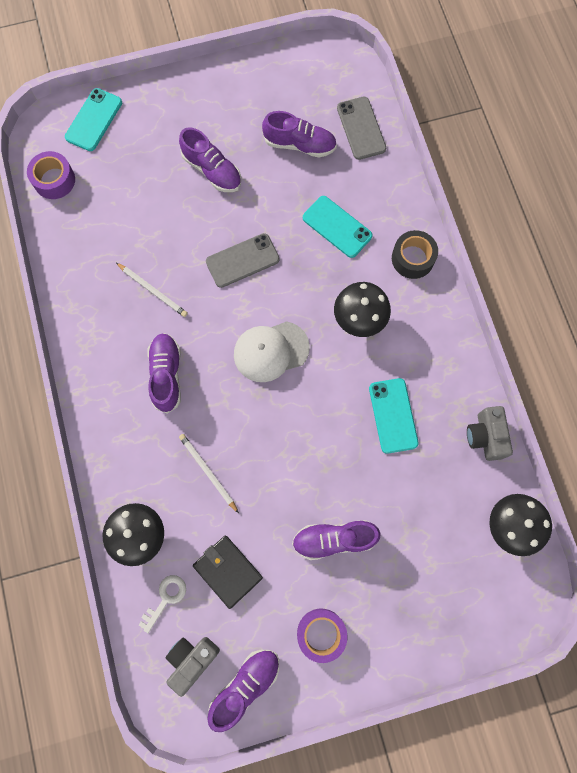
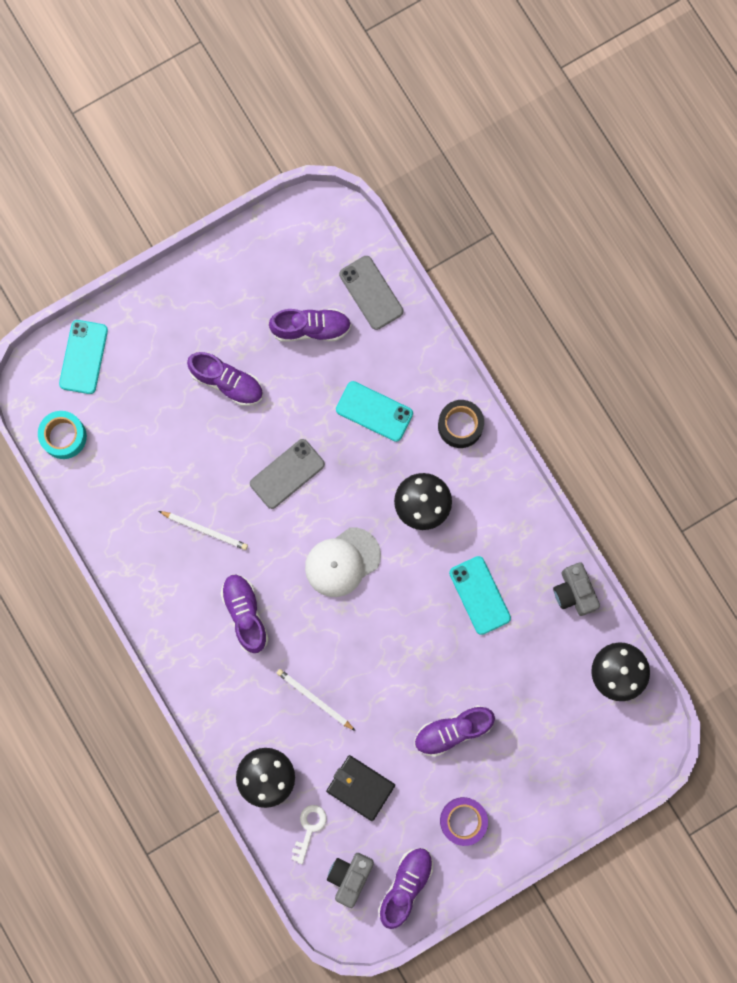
camera: 15 degrees left, 5 degrees up
purple tape [27,151,75,199] -> turquoise tape [38,411,87,459]

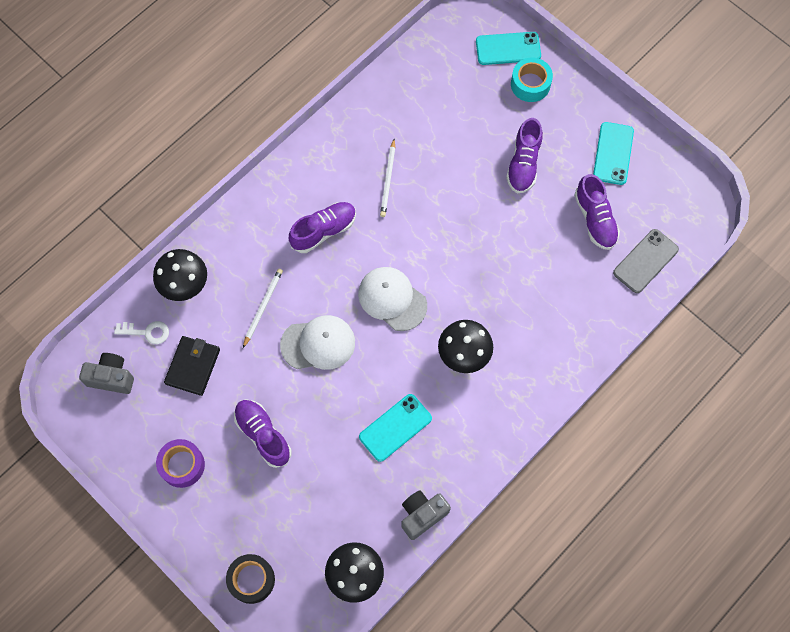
camera: 75 degrees right, 10 degrees down
turquoise tape [38,411,87,459] -> turquoise tape moved to [511,58,553,102]
grey phone [250,439,325,509] -> none
turquoise phone [336,381,413,442] -> turquoise phone moved to [593,122,634,185]
purple shoe [378,848,433,929] -> none
black tape [438,400,484,448] -> black tape moved to [226,554,275,604]
none -> white cap [280,315,355,370]

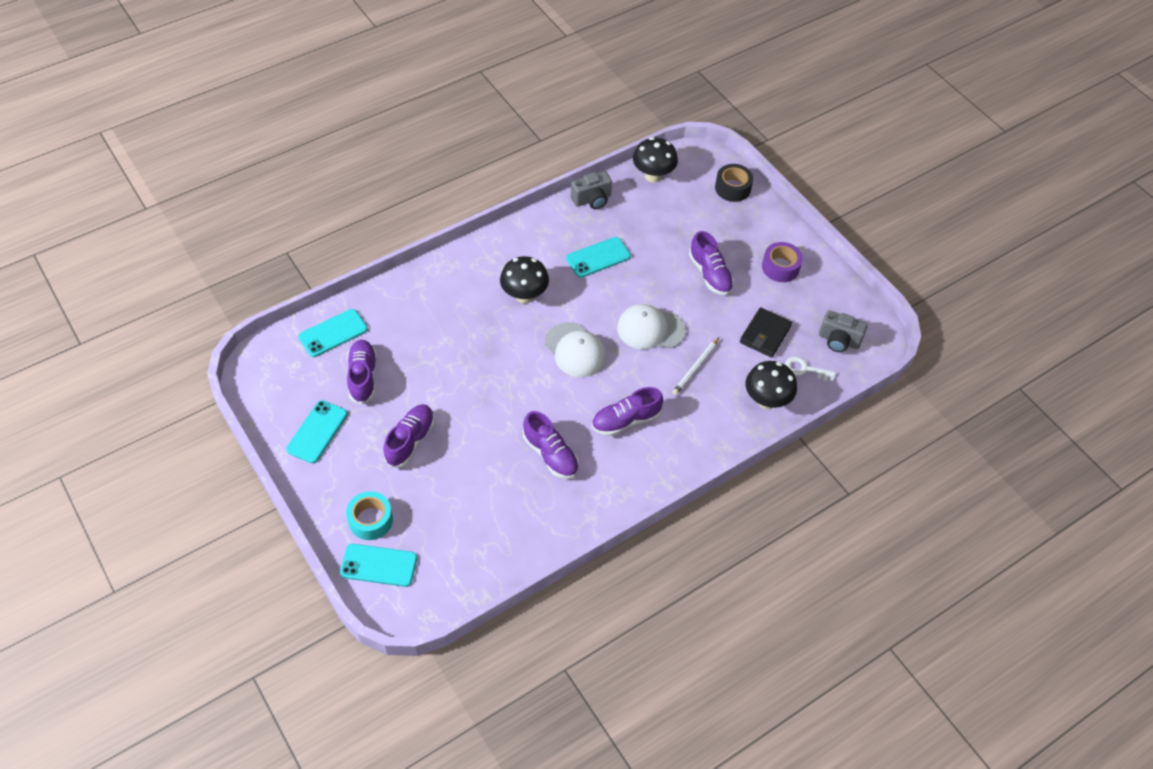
camera: 170 degrees left, 15 degrees down
white pencil [380,139,395,217] -> purple shoe [523,411,579,479]
grey phone [613,229,679,293] -> turquoise phone [298,309,368,357]

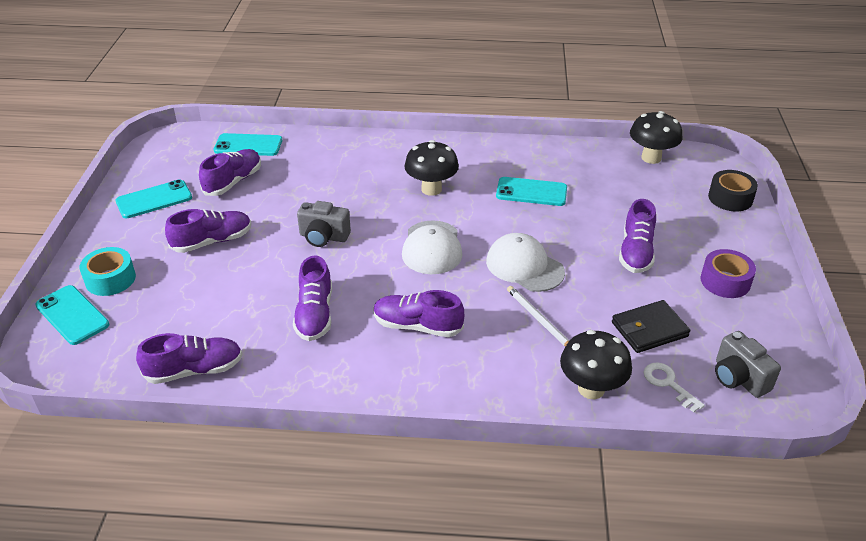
camera: 40 degrees right, 15 degrees down
grey camera [571,171,612,209] -> grey camera moved to [297,201,351,247]
white pencil [672,338,719,395] -> white pencil turned 75 degrees clockwise [507,286,569,347]
none -> purple shoe [136,333,243,384]

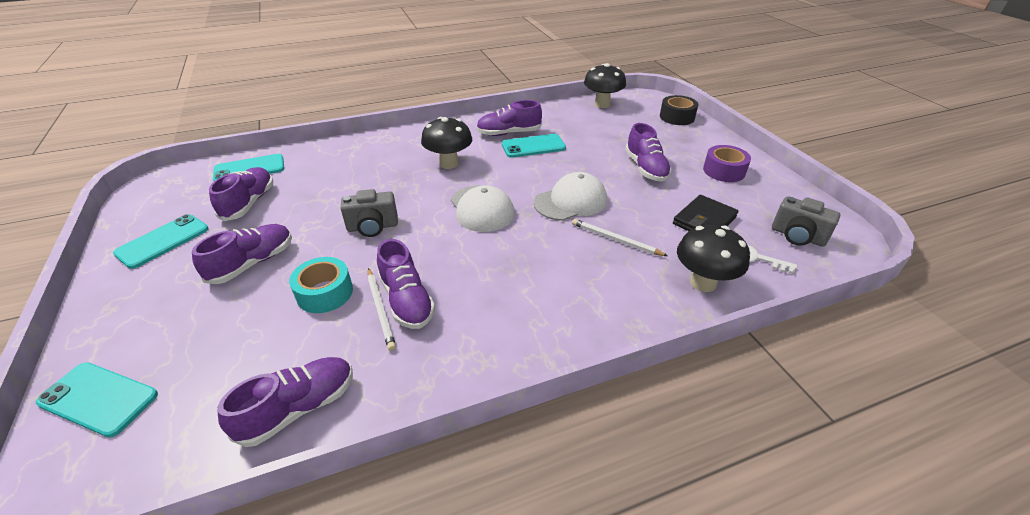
camera: 25 degrees left, 0 degrees up
turquoise tape [79,247,136,296] -> turquoise tape moved to [289,257,353,313]
purple shoe [373,290,464,337] -> purple shoe moved to [476,100,542,136]
white cap [486,233,565,292] -> white cap turned 135 degrees clockwise [534,172,607,221]
none -> white pencil [367,268,396,351]

